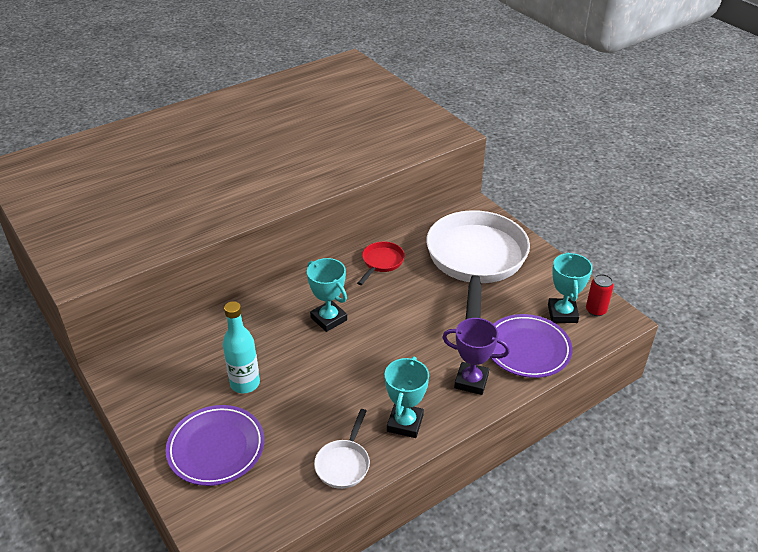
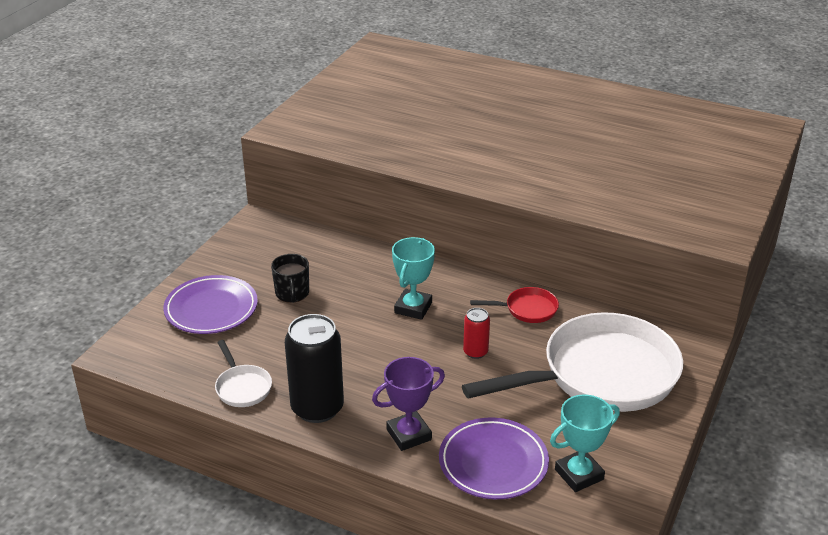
camera: 60 degrees right, 5 degrees down
turquoise bottle [223,301,260,393] -> black mug [271,254,309,303]
white pan [314,409,370,489] -> white pan turned 105 degrees counterclockwise [215,340,272,407]
turquoise trophy [385,356,429,438] -> black can [285,314,344,423]
purple trophy [442,318,510,395] -> purple trophy turned 75 degrees clockwise [372,357,445,451]
red can [586,274,614,316] -> red can moved to [463,308,490,359]

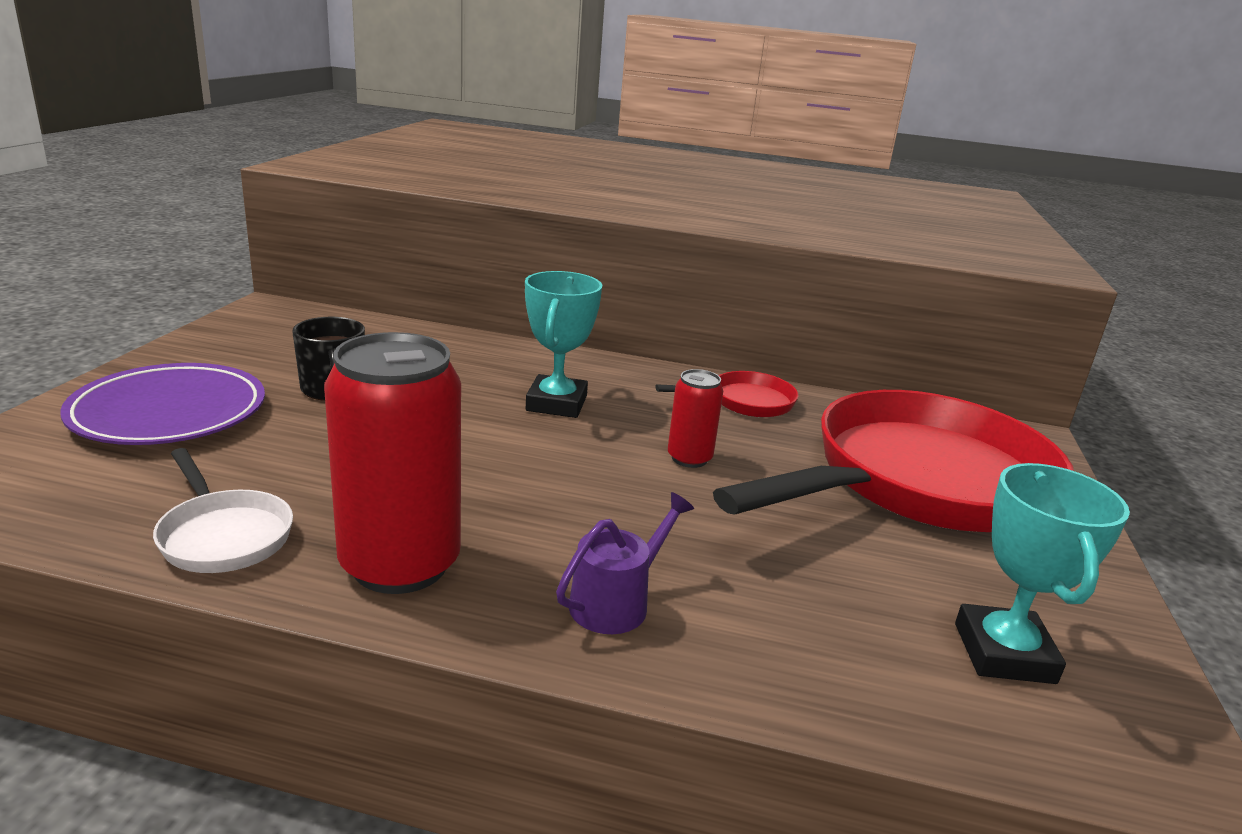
camera: 15 degrees left, 10 degrees down
black can [285,314,344,423] -> red can [324,332,461,594]
purple trophy [372,357,445,451] -> purple watering can [556,492,694,634]
purple plate [439,418,549,499] -> none
white pan [462,312,683,412] -> red pan [713,390,1074,532]
turquoise trophy [550,394,620,492] -> turquoise trophy turned 45 degrees counterclockwise [955,463,1130,684]

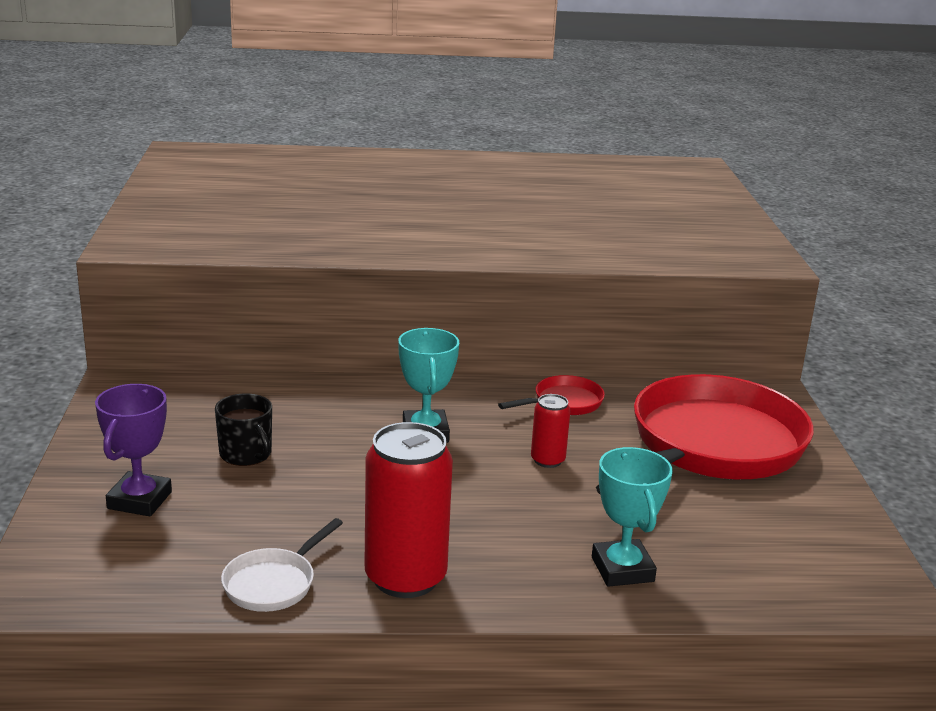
camera: 15 degrees left, 0 degrees up
purple plate [60,363,265,445] -> purple trophy [95,384,172,516]
white pan [153,448,293,573] -> white pan turned 90 degrees clockwise [221,518,343,612]
purple watering can [556,492,694,634] -> none
turquoise trophy [955,463,1130,684] -> turquoise trophy moved to [592,447,673,587]

